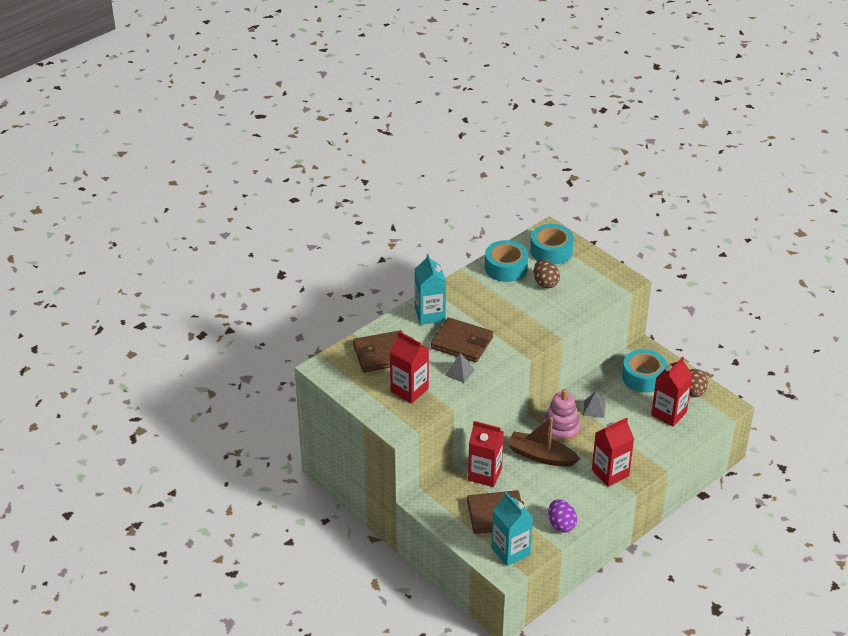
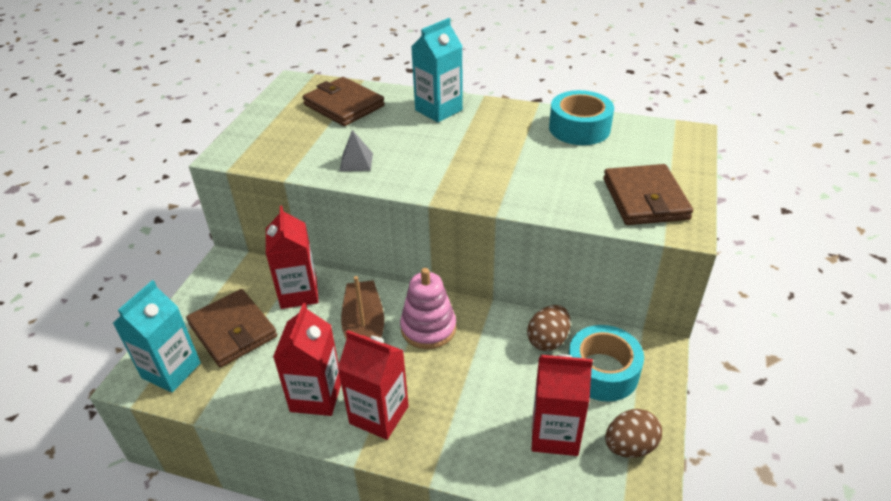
camera: 60 degrees right, 0 degrees up
red carton [390,331,429,403] -> red carton moved to [273,303,341,416]
brown wallet [431,317,493,363] -> brown wallet moved to [603,164,693,225]
turquoise tape [530,224,574,265] -> none
brown egg [533,260,560,288] -> brown egg moved to [527,305,571,351]
purple egg [548,499,577,532] -> none
grey pyramid [583,391,606,418] -> none

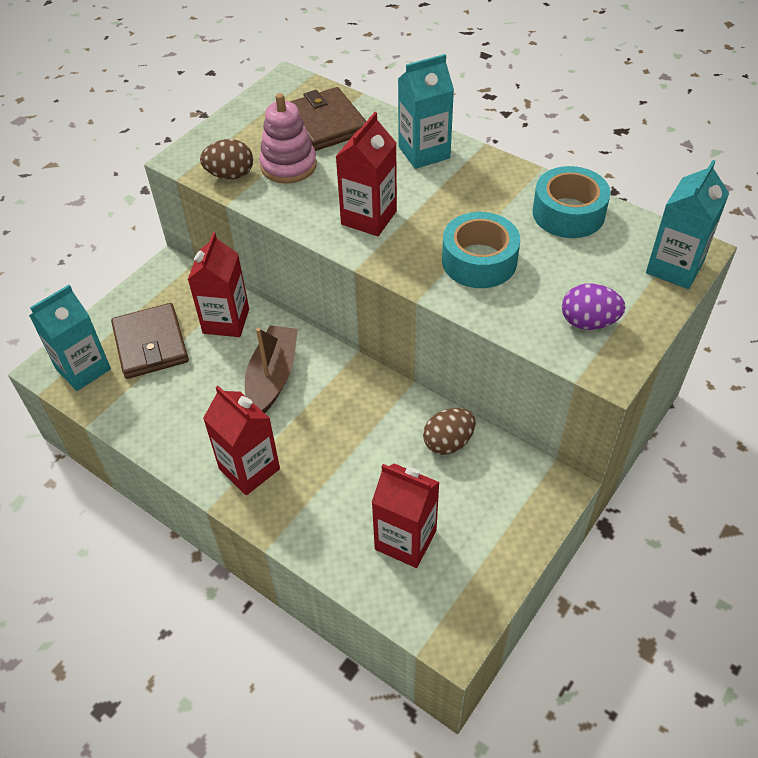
camera: 20 degrees right, 10 degrees up
red carton [273,303,341,416] -> red carton moved to [336,112,397,236]
grey pyramid [340,130,373,171] -> none
pink stacking toy [400,268,456,349] -> pink stacking toy moved to [259,93,317,184]
turquoise tape [568,325,644,402] -> turquoise tape moved to [442,212,520,288]
brown wallet [603,164,693,225] -> purple egg [562,284,626,330]
brown egg [605,409,662,458] -> brown egg moved to [200,139,253,179]
none -> turquoise carton [646,160,729,289]

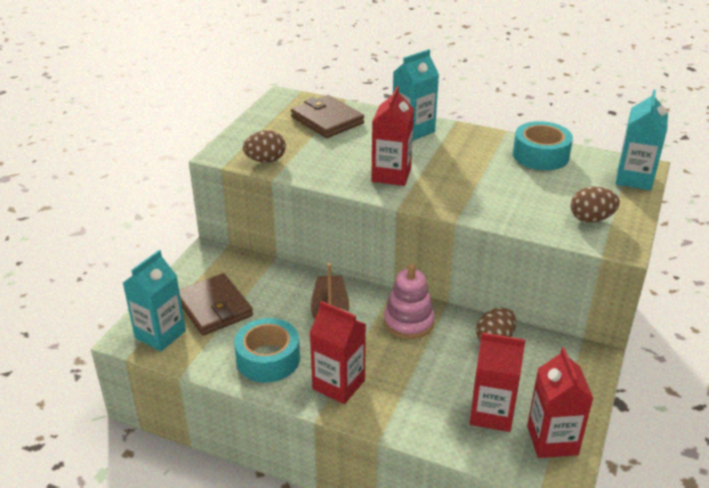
camera: 15 degrees left, 15 degrees down
red carton [188,232,249,337] -> red carton moved to [527,347,593,458]
pink stacking toy [259,93,317,184] -> pink stacking toy moved to [384,264,434,339]
turquoise tape [442,212,520,288] -> turquoise tape moved to [234,318,300,382]
purple egg [562,284,626,330] -> brown egg [571,187,620,223]

